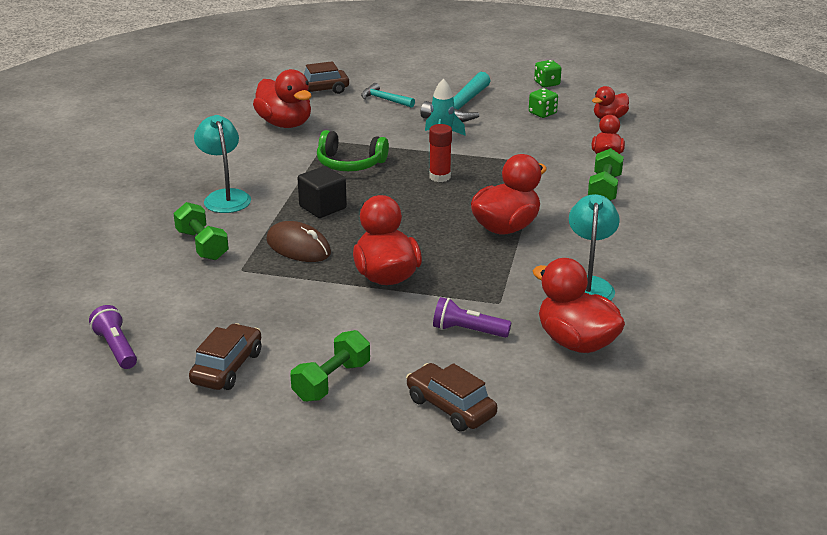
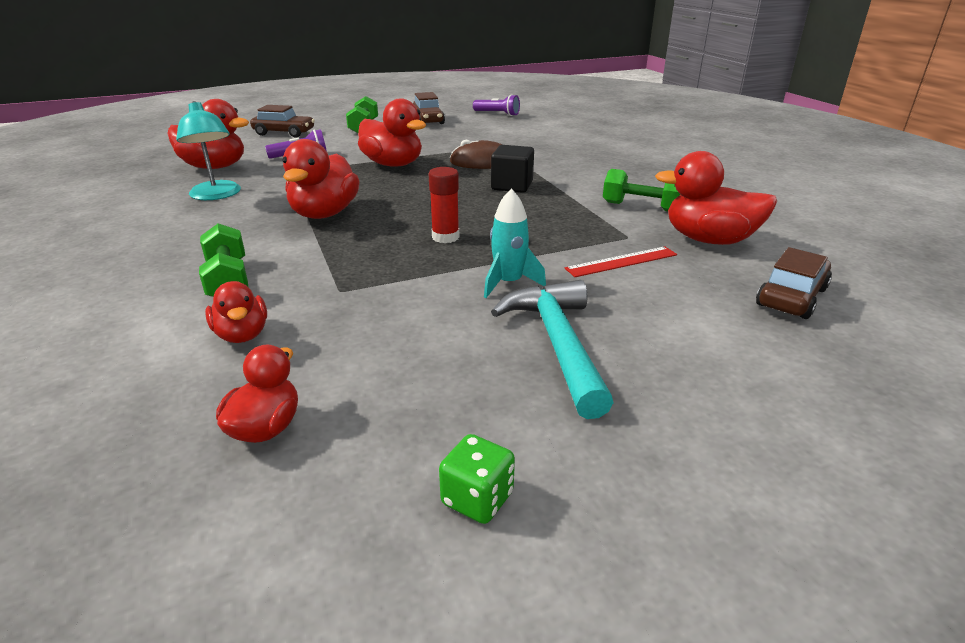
camera: 145 degrees right, 0 degrees up
green dumbbell [173,202,229,260] -> green dumbbell moved to [603,169,681,211]
turquoise lamp [194,115,251,213] -> none
green headphones [317,130,389,171] -> none
turquoise hammer [361,83,415,108] -> none
green dice [529,88,558,118] -> none
none -> red ruler [565,247,677,277]

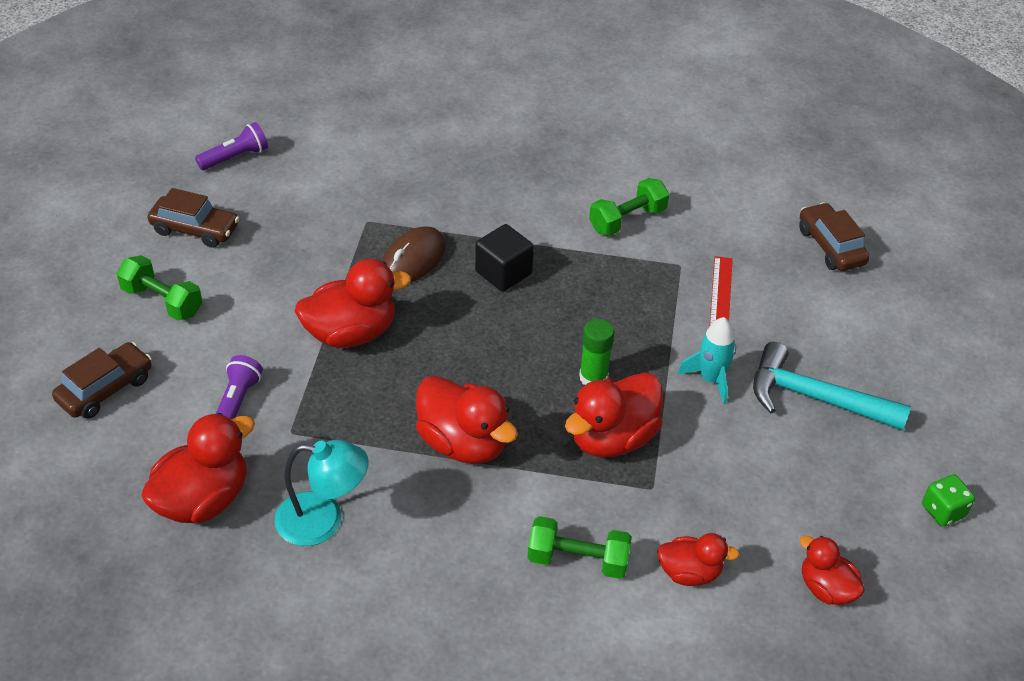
camera: 60 degrees left, 15 degrees up
red glue stick [429,167,459,243] -> green glue stick [579,319,614,385]
red duck [655,151,777,245] -> red duck moved to [565,372,663,458]

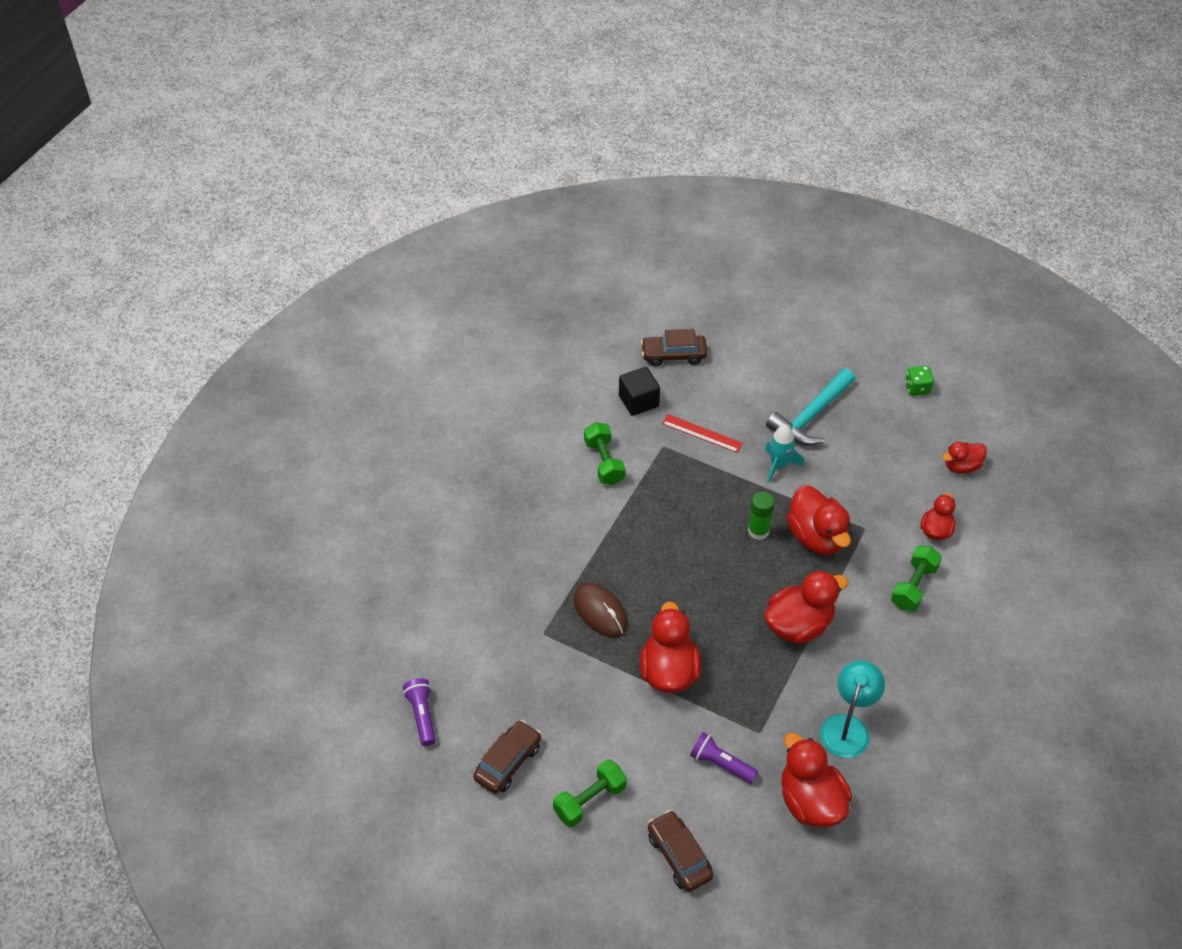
camera: 70 degrees left, 5 degrees up
black cube [475,224,534,292] -> black cube moved to [619,367,660,416]

